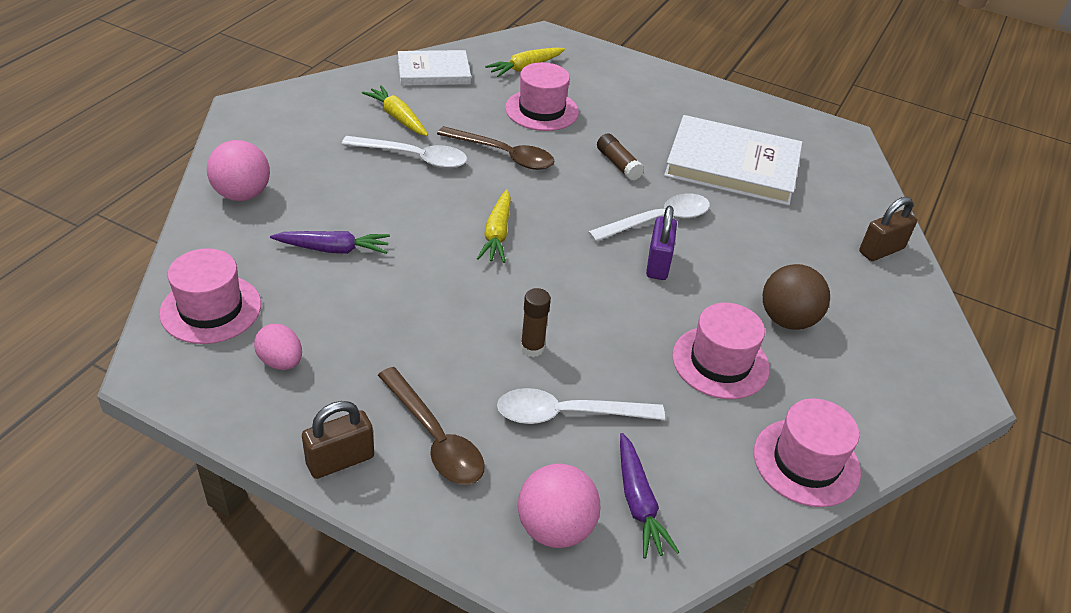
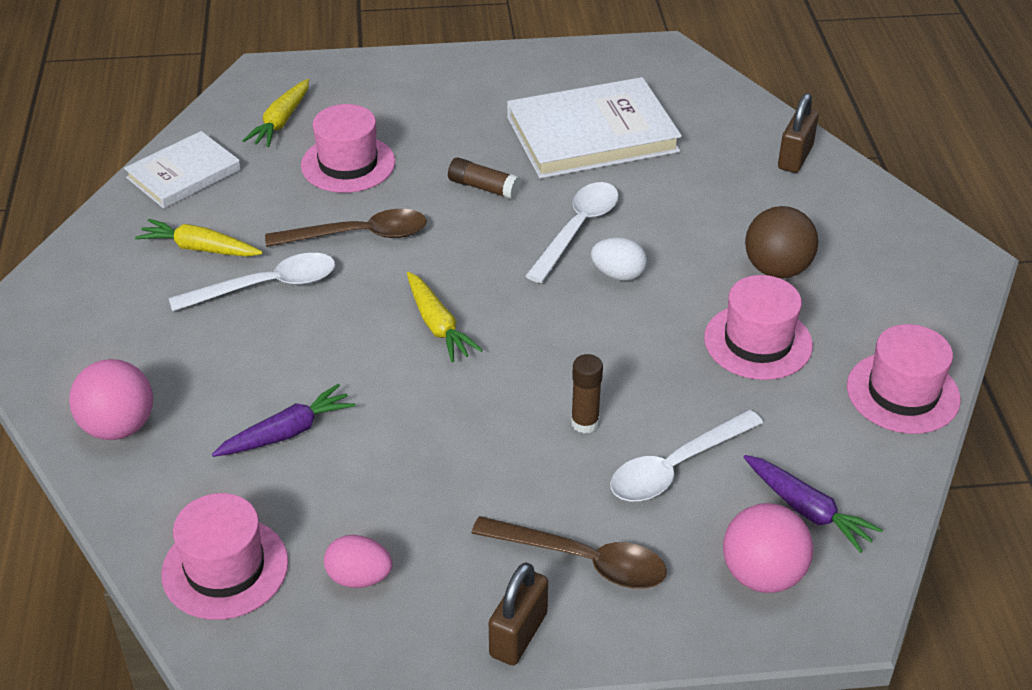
camera: 30 degrees left, 0 degrees up
purple padlock [646,206,677,280] -> white egg [591,237,647,281]

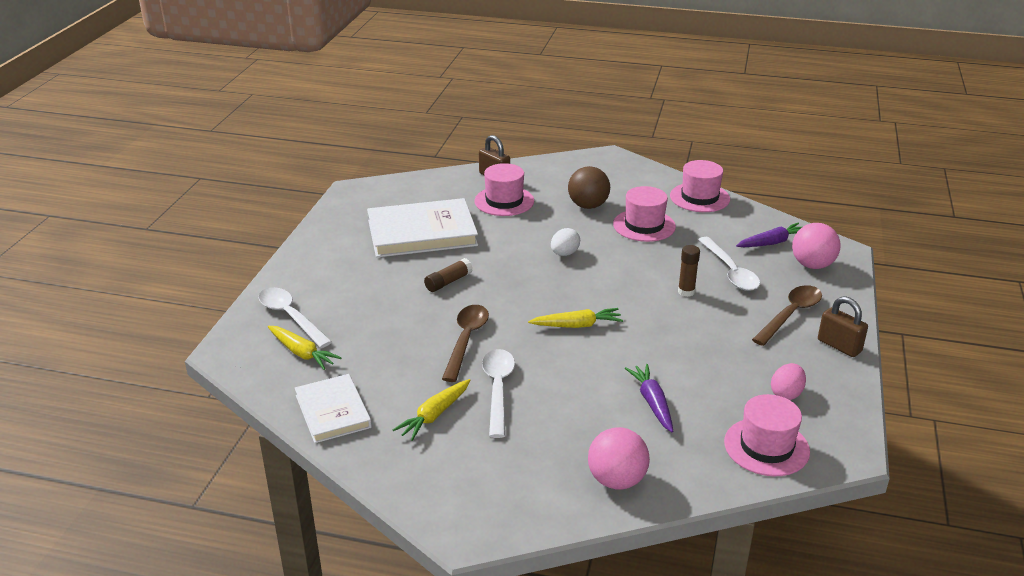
camera: 70 degrees left, 10 degrees down
pink hat [301,104,395,193] -> pink hat moved to [474,163,534,216]
white book [507,77,682,179] -> white book turned 75 degrees clockwise [367,198,478,258]
white spoon [525,182,619,283] -> white spoon moved to [258,287,332,348]

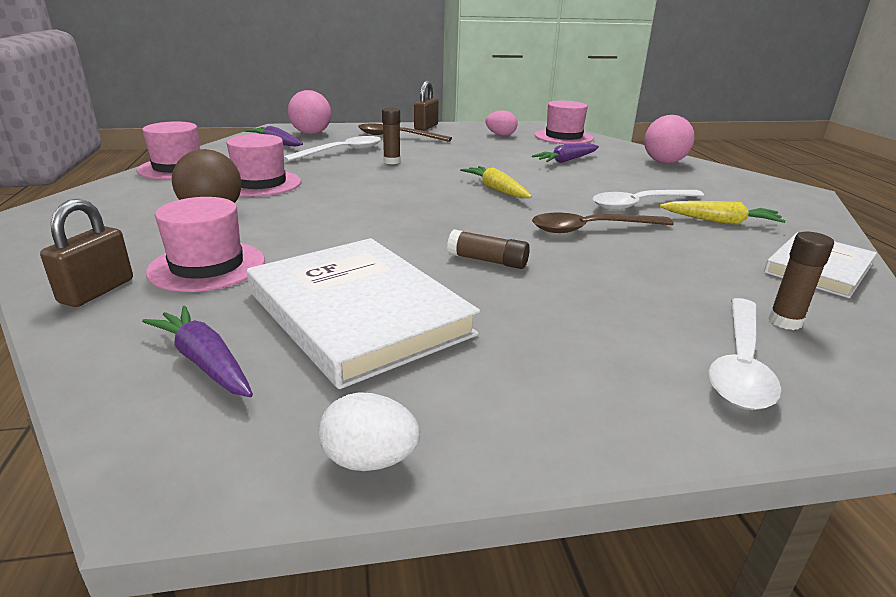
camera: 115 degrees left, 5 degrees down
yellow carrot [268,326,342,370] -> brown glue stick [768,232,834,330]
white egg [551,228,580,256] -> white egg moved to [319,392,420,471]
none -> purple carrot [142,306,253,397]

